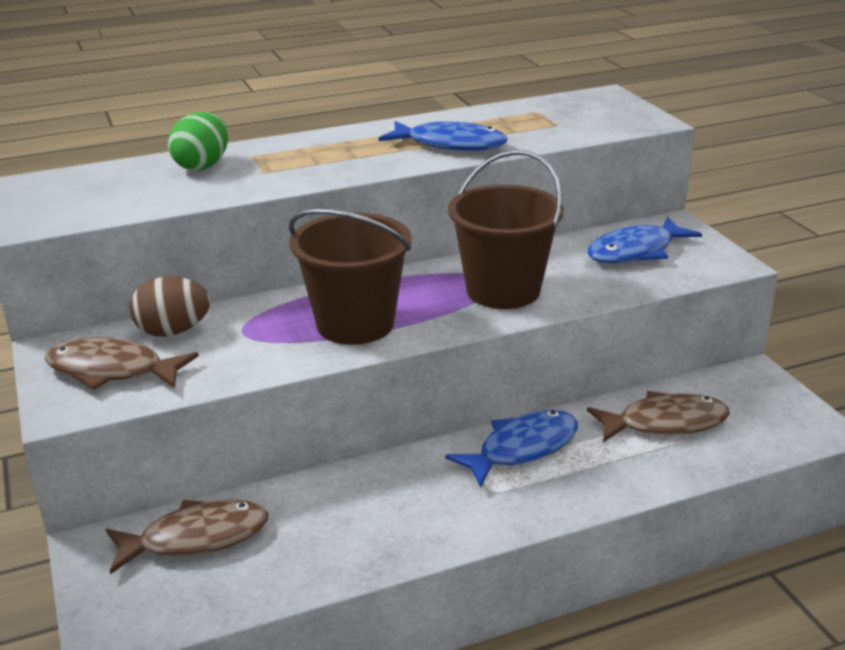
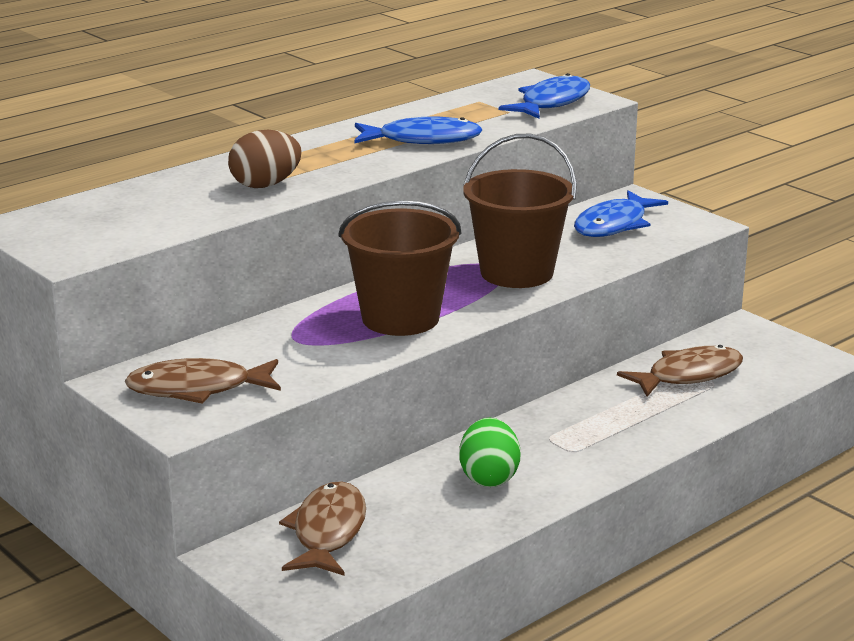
camera: 20 degrees left, 5 degrees down
brown fish [106,499,269,574] -> brown fish turned 45 degrees counterclockwise [279,481,366,576]
brown egg [129,277,210,337] -> brown egg moved to [228,130,302,188]
green egg [168,112,228,170] -> green egg moved to [459,418,520,487]
blue fish [445,410,578,487] -> blue fish moved to [499,73,590,119]

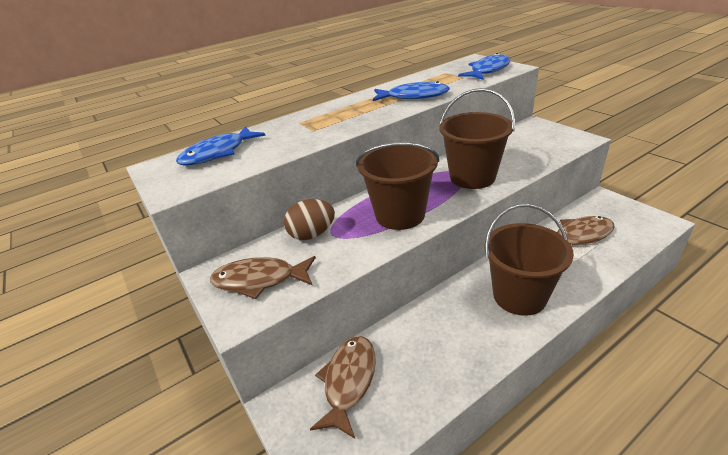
camera: 10 degrees right, 10 degrees up
brown egg [228,130,302,188] -> brown egg moved to [284,199,335,240]
green egg [459,418,520,487] -> none
blue fish [574,191,668,237] -> blue fish moved to [176,126,266,166]
none -> brown bucket [484,204,574,316]

